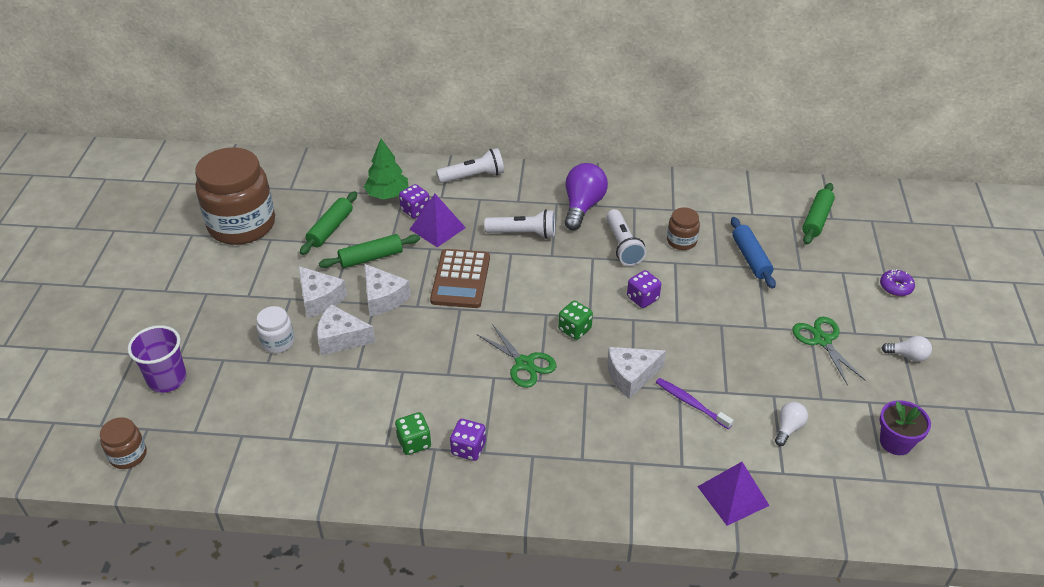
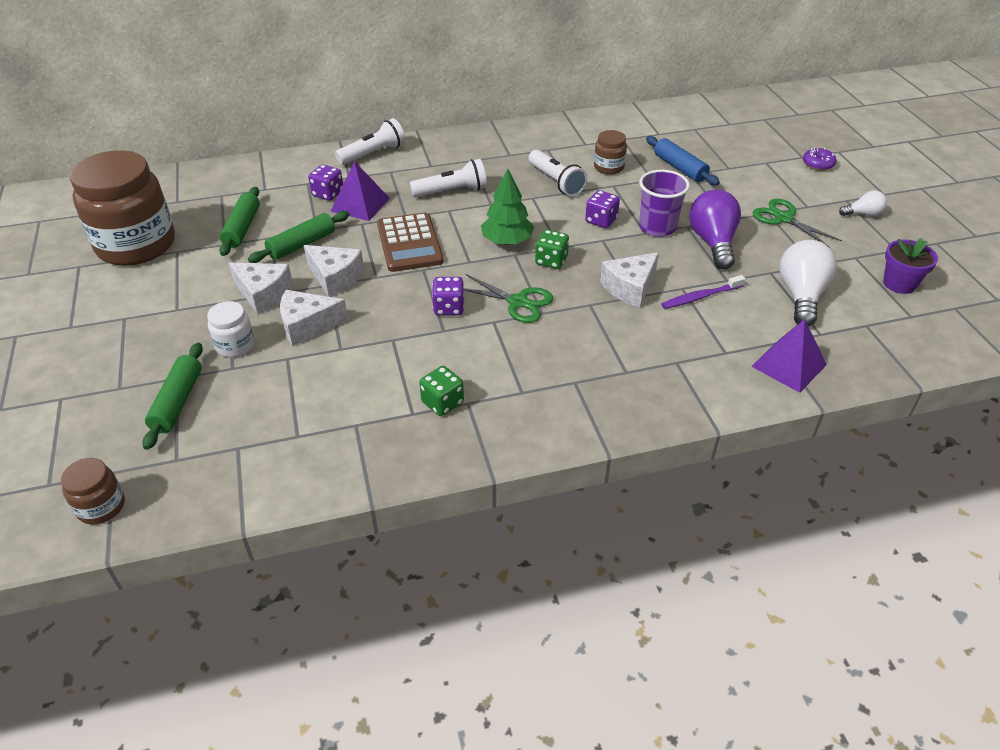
camera: 20 degrees left, 0 degrees up
purple cup [127,325,187,393] -> purple cup moved to [639,170,690,237]
green tree [364,139,408,199] -> green tree moved to [481,169,534,245]
purple dice [450,419,486,461] -> purple dice moved to [432,277,464,316]
purple light bulb [564,163,608,230] -> purple light bulb moved to [689,189,741,270]
purple toothbrush [656,378,733,429] -> purple toothbrush turned 45 degrees counterclockwise [662,275,746,309]
white light bulb [775,402,808,446] -> white light bulb [779,240,837,326], size x1.90
green rolling pin [802,183,835,245] -> green rolling pin moved to [142,343,203,450]

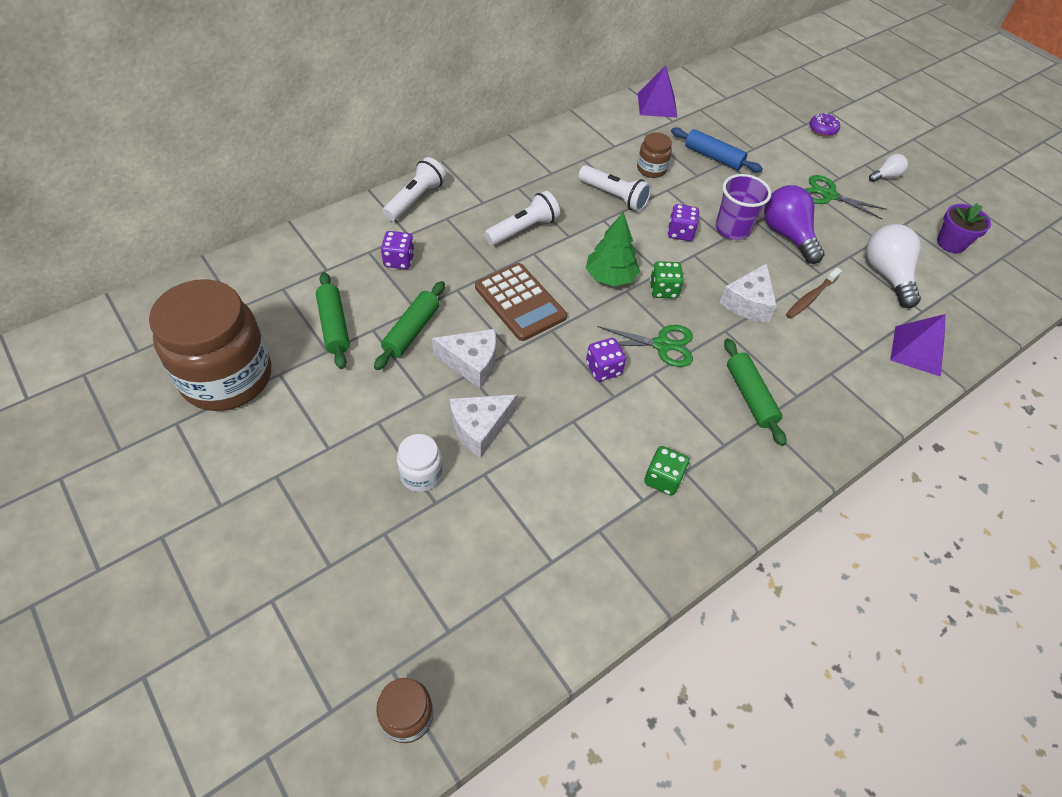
camera: 25 degrees left, 10 degrees up
green rolling pin [142,343,203,450] -> green rolling pin moved to [724,338,786,446]
white cheese [229,262,293,315] -> none
purple pyramid [330,161,390,221] -> purple pyramid moved to [638,65,678,118]
purple toothbrush [662,275,746,309] -> brown toothbrush [786,268,842,319]

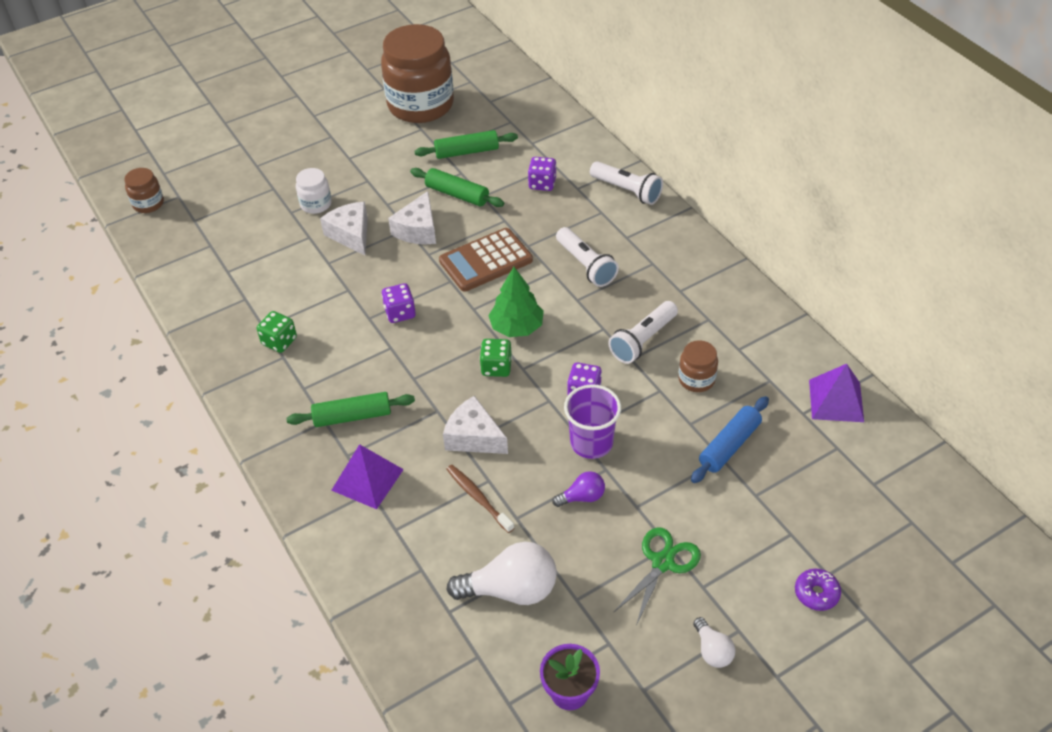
camera: 100 degrees right, 5 degrees down
green scissors [597,325,693,367] -> none
purple light bulb [764,185,824,264] -> purple light bulb [552,471,605,507], size x0.53
purple pyramid [890,314,946,377] -> purple pyramid moved to [331,444,404,509]

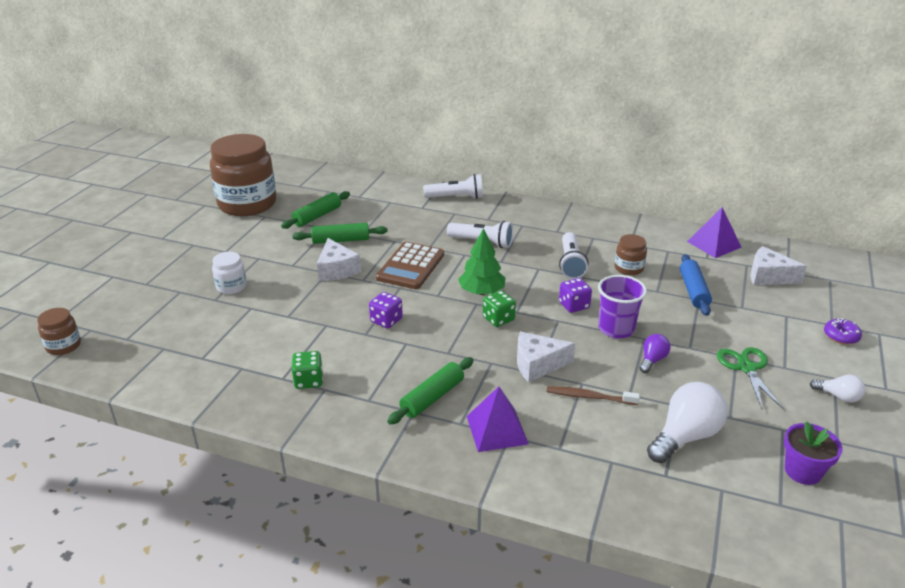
camera: 40 degrees left, 15 degrees down
white cheese [320,202,368,255] -> white cheese moved to [750,246,807,285]
purple dice [528,157,556,191] -> none

